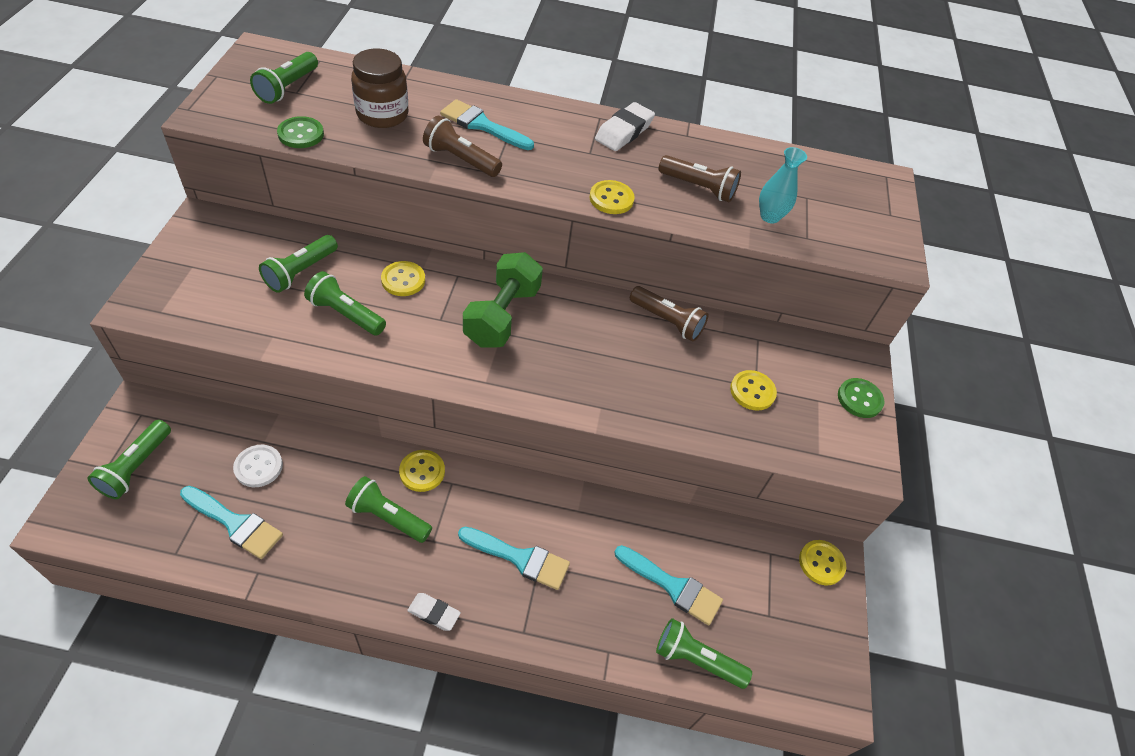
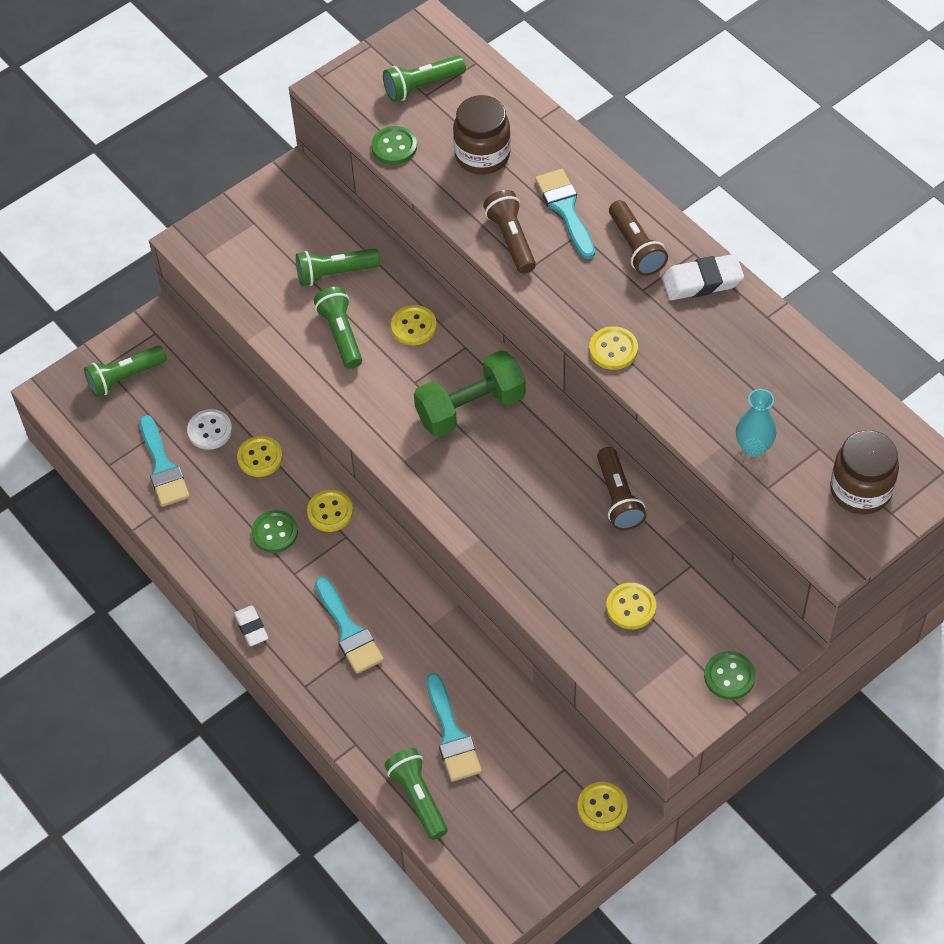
camera: 50 degrees right, 5 degrees up
green flashlight [345,476,432,543] -> green button [252,510,298,553]
brown flashlight [659,155,741,202] -> brown flashlight moved to [609,200,668,276]
none -> yellow button [237,436,283,477]
none -> brown jar [830,430,899,515]

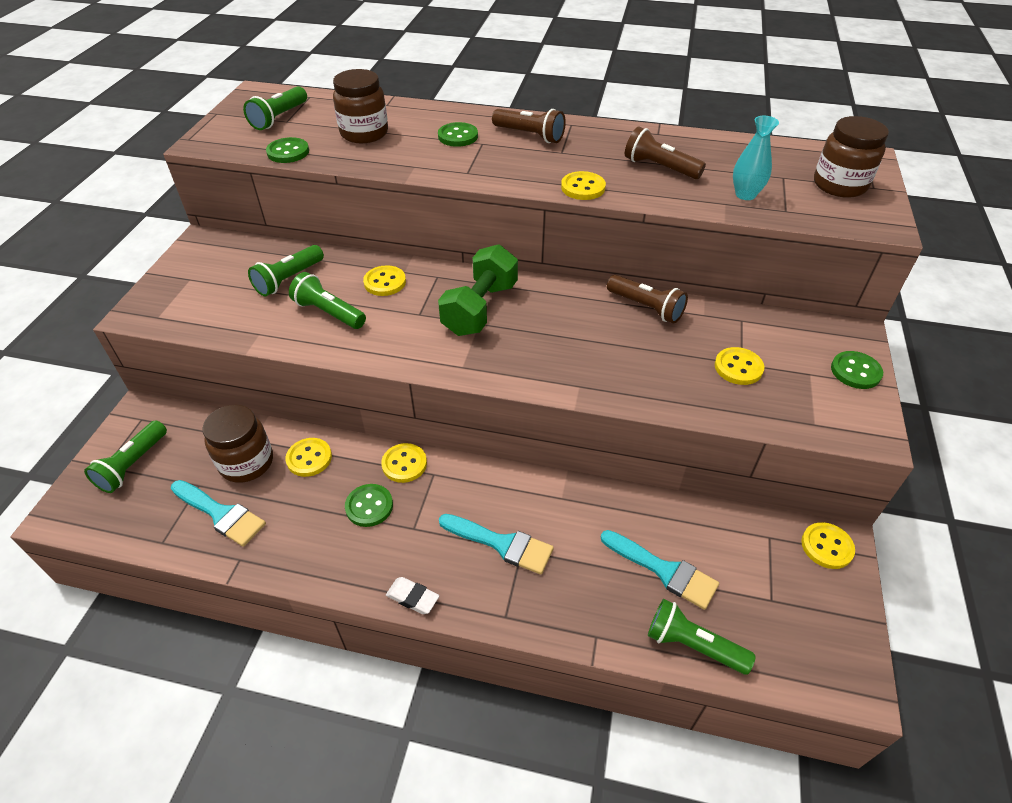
camera: 40 degrees left, 10 degrees down
white button [187,409,232,450] -> brown jar [202,405,273,483]
brown flashlight [483,190,536,274] -> brown flashlight moved to [625,126,706,179]
turquoise brush [535,169,595,259] -> green button [438,122,478,147]
white eraser [662,254,744,300] -> none

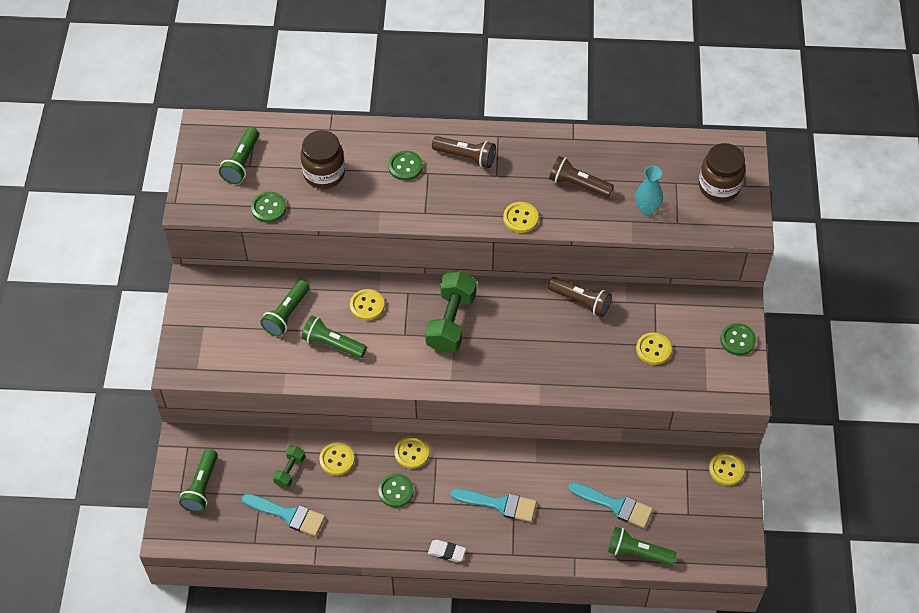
camera: 10 degrees left, 10 degrees up
brown jar [202,405,273,483] -> green dumbbell [273,446,305,488]

